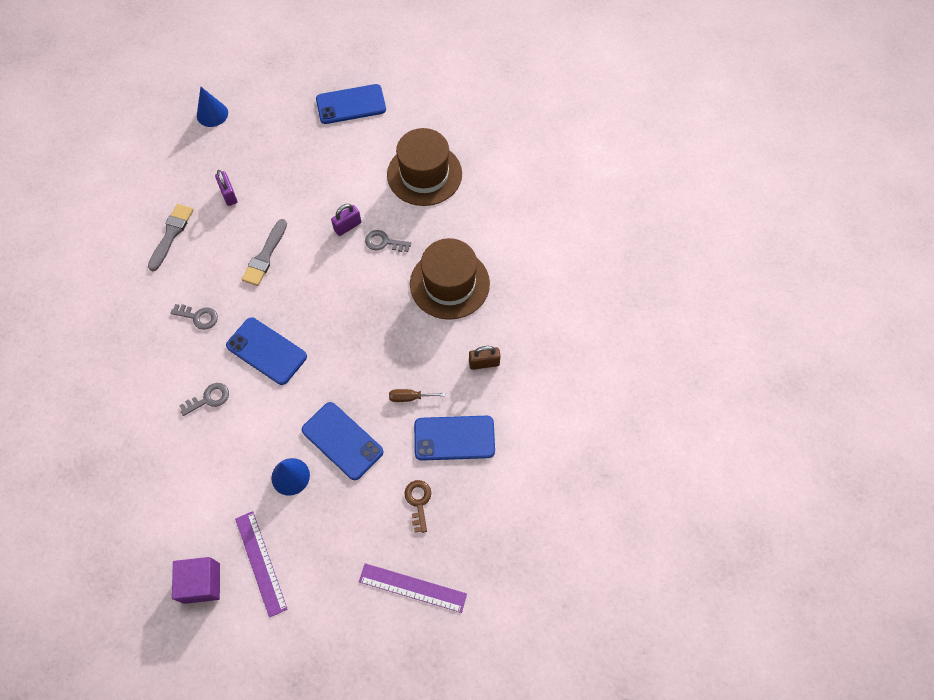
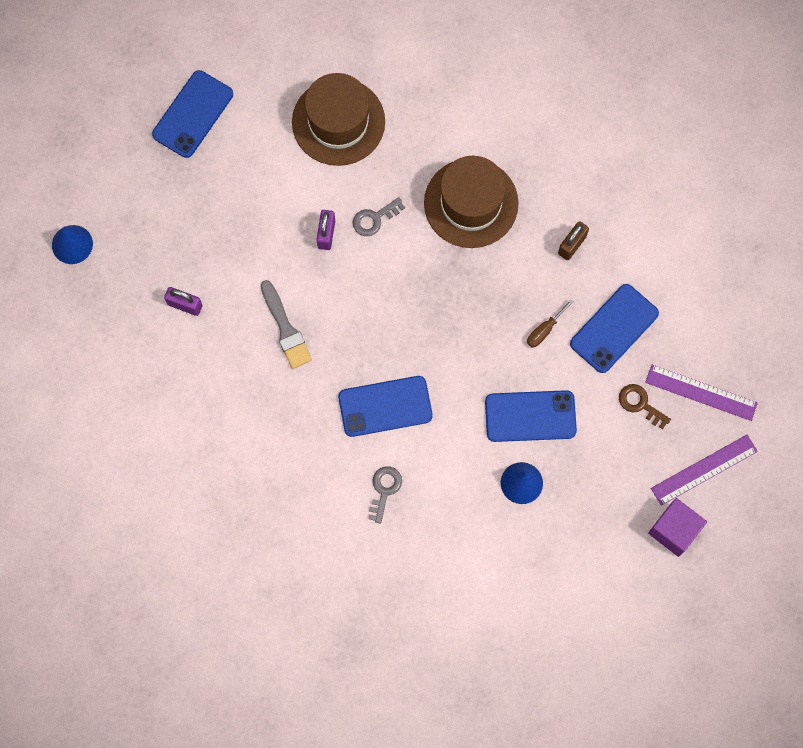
camera: 45 degrees left, 10 degrees up
grey brush [148,204,193,271] -> none
grey key [171,304,218,330] -> none
purple cube [172,557,220,604] -> purple cube moved to [648,498,707,557]
purple ruler [235,511,288,618] -> purple ruler moved to [645,365,758,421]

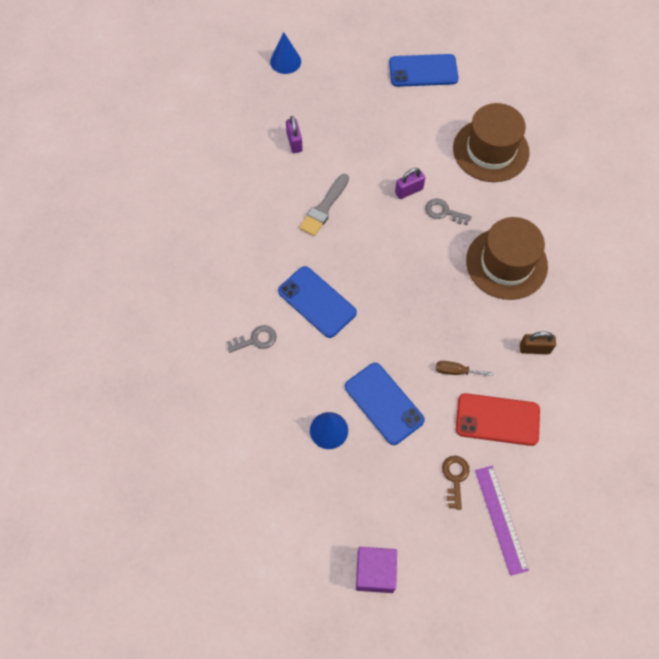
camera: 55 degrees right, 10 degrees down
blue phone [570,284,659,373] -> red phone [456,393,540,446]
purple ruler [651,435,758,506] -> none

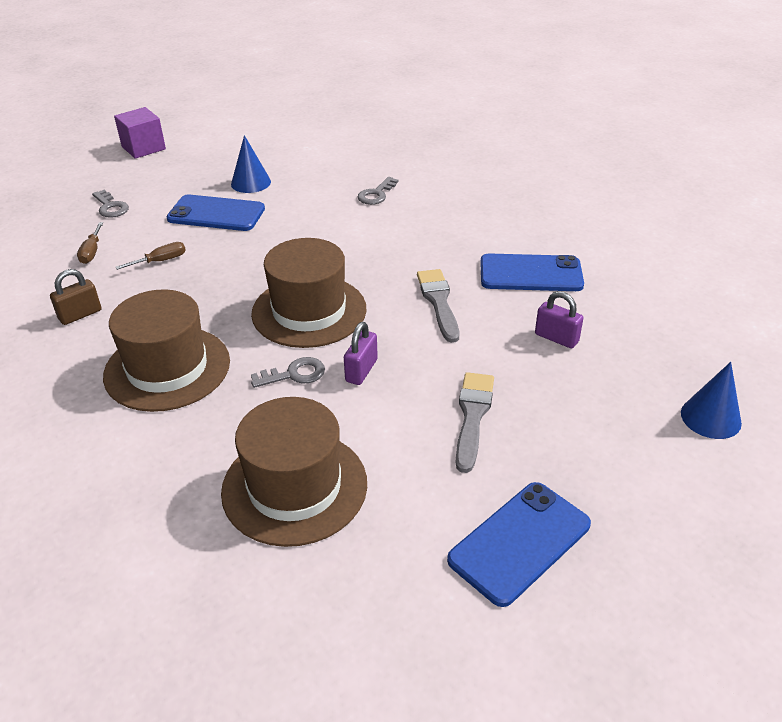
camera: 140 degrees right, 25 degrees down
blue phone [278,266,357,338] -> blue phone moved to [480,253,584,291]
brown key [442,456,469,510] -> grey key [92,190,129,218]
red phone [456,393,540,446] -> brown screwdriver [77,222,103,264]
purple ruler [475,466,529,576] -> none
none -> brown hat [251,238,367,348]
none -> grey brush [456,372,494,473]

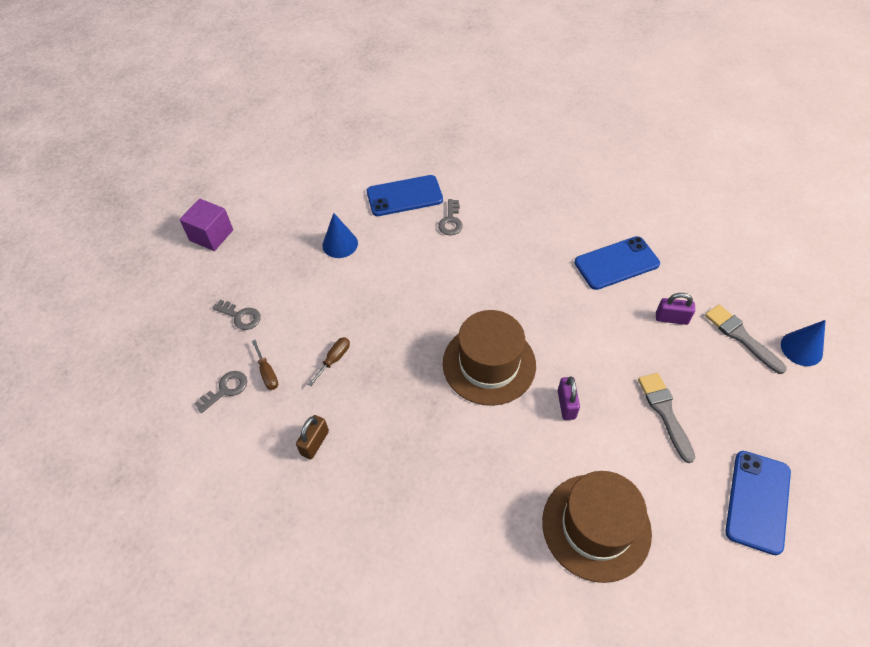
camera: 25 degrees left, 15 degrees up
brown hat [103,289,230,412] -> none
blue phone [166,195,265,231] -> blue phone moved to [367,175,443,216]
grey key [251,357,325,388] -> grey key moved to [194,371,247,413]
grey brush [417,269,459,343] -> grey brush moved to [705,304,787,374]

